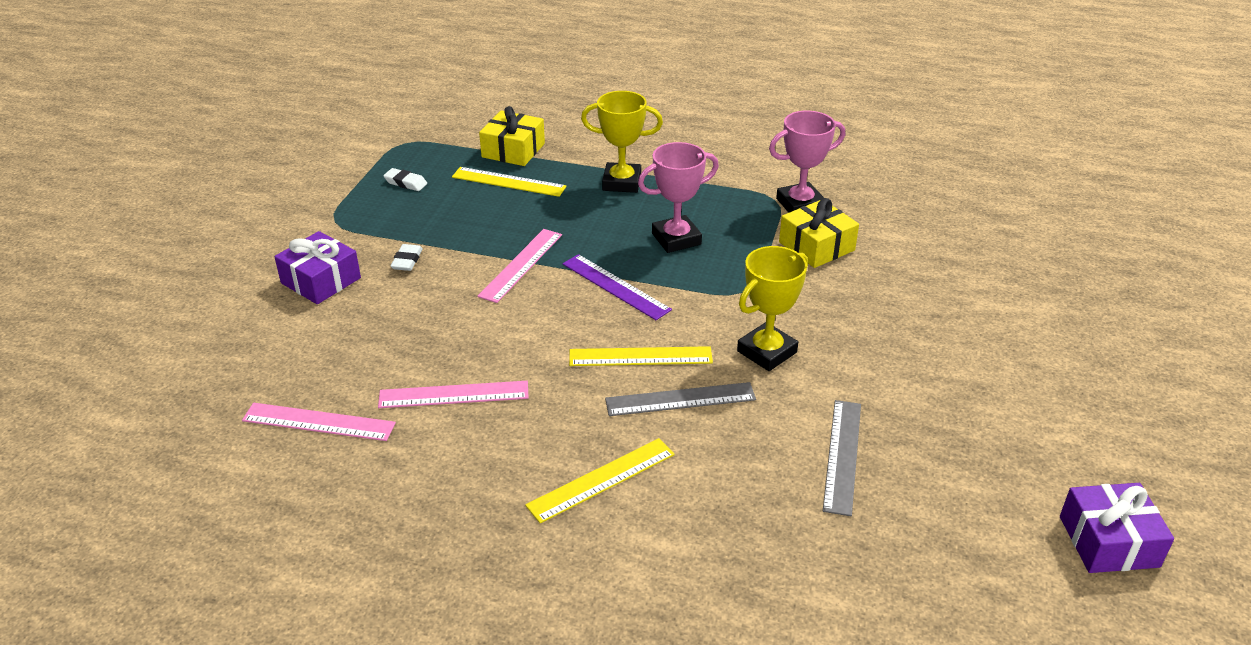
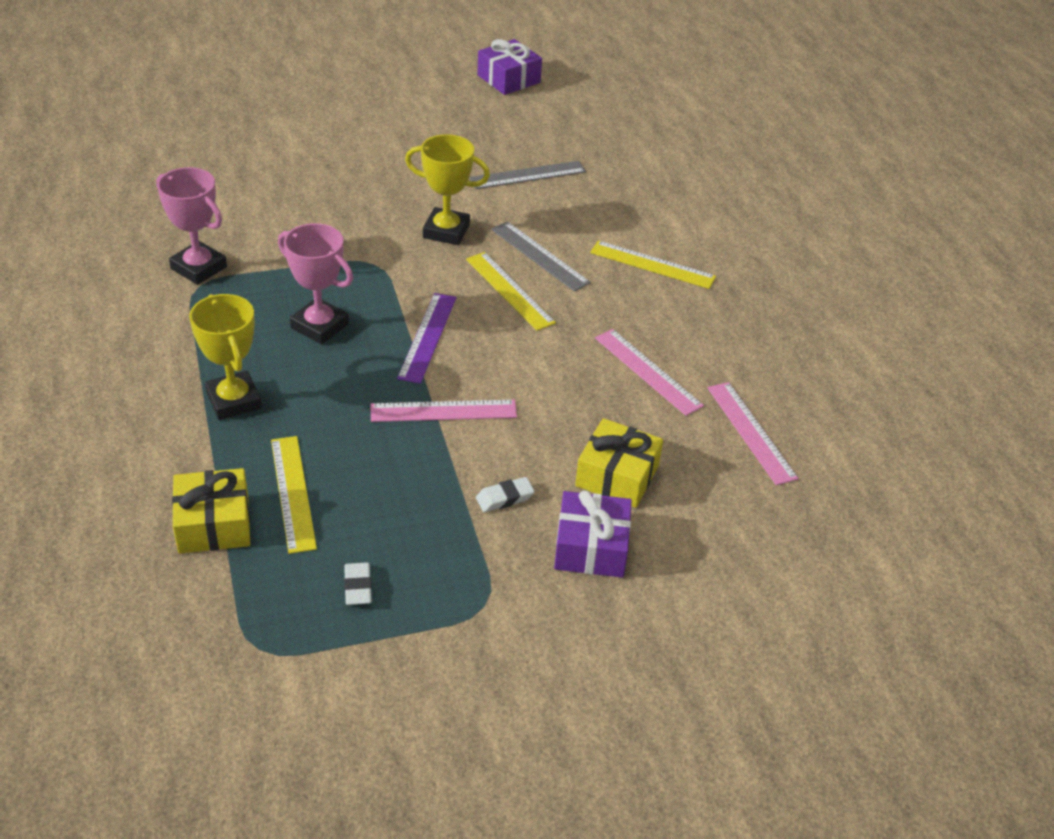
camera: 125 degrees left, 5 degrees up
yellow gift [779,198,859,268] -> yellow gift moved to [575,418,663,508]

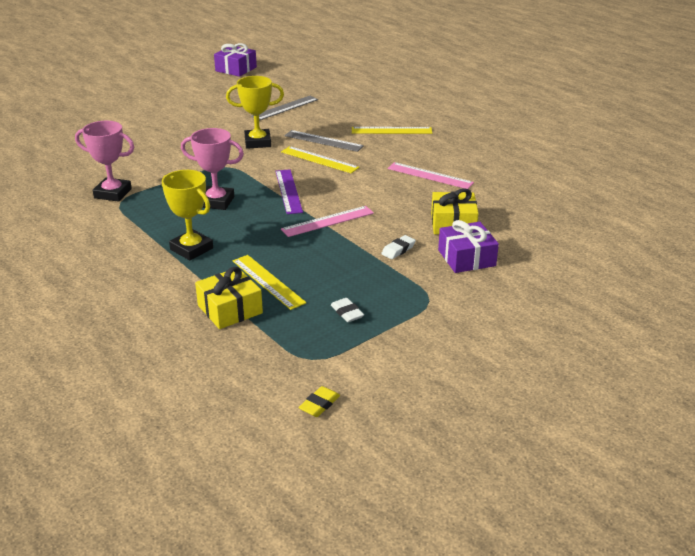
camera: 20 degrees left, 10 degrees down
pink ruler [707,382,799,485] -> none
none -> yellow eraser [298,386,340,417]

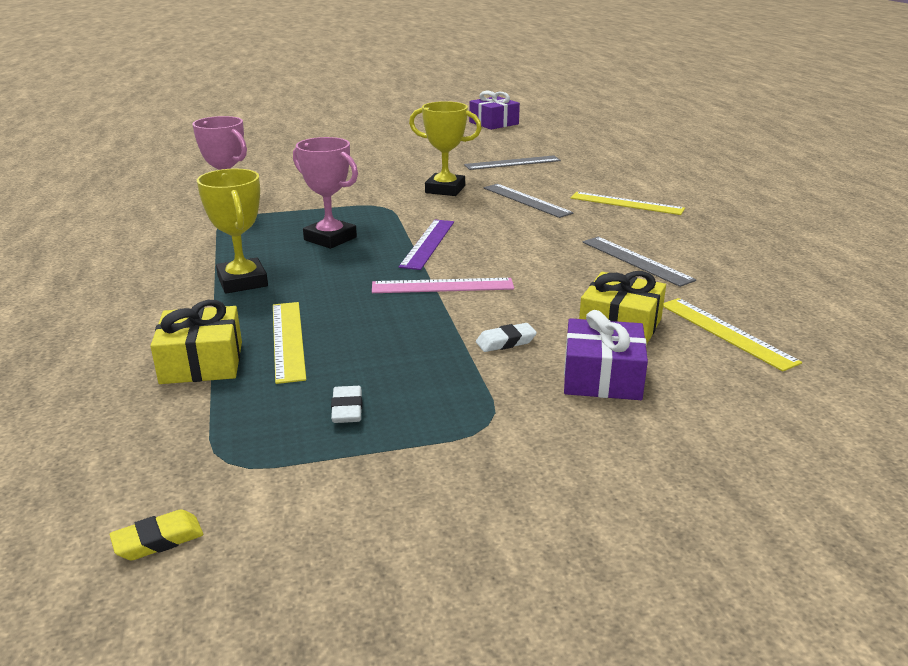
camera: 25 degrees right, 5 degrees down
yellow ruler [281,146,359,173] -> yellow ruler moved to [663,298,802,371]
pink ruler [388,162,474,189] -> grey ruler [582,237,696,287]

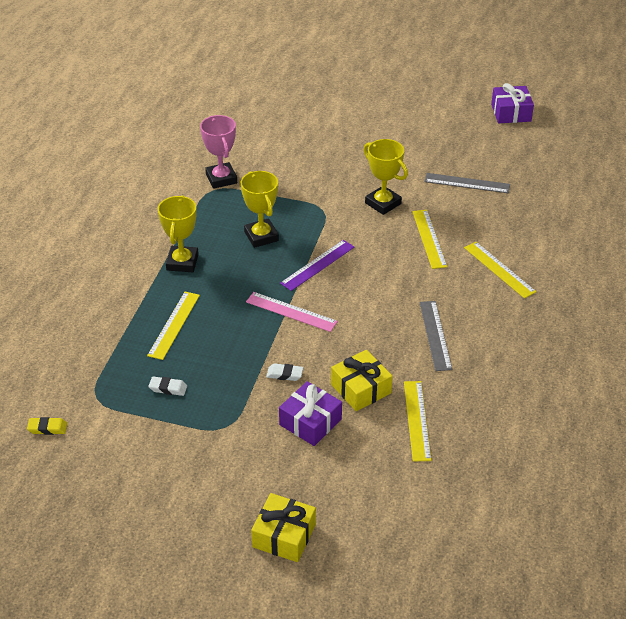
camera: 30 degrees right, 15 degrees up
yellow gift [150,300,242,384] -> yellow gift moved to [251,493,316,562]
pink trophy [293,137,358,249] -> yellow trophy [241,171,279,248]
white eraser [331,386,362,423] -> white eraser turned 75 degrees clockwise [149,377,187,396]
grey ruler [484,184,574,218] -> yellow ruler [412,210,447,269]

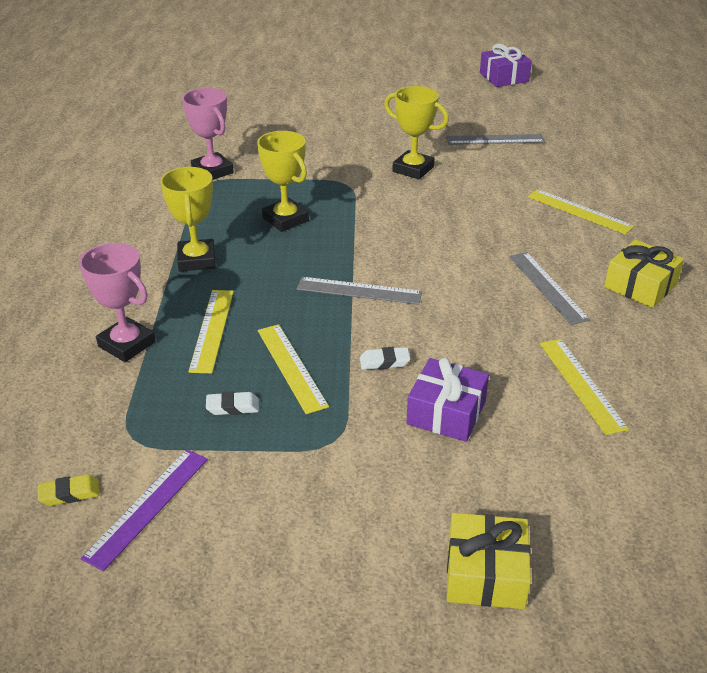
camera: 15 degrees left, 5 degrees down
pink ruler [246,292,338,332] -> grey ruler [297,277,422,305]
purple ruler [280,240,354,291] -> purple ruler moved to [81,449,208,571]
yellow gift [331,350,392,411] -> yellow gift moved to [604,239,684,308]
yellow ruler [412,210,447,269] -> yellow ruler moved to [258,324,329,414]
none -> pink trophy [79,243,155,362]

